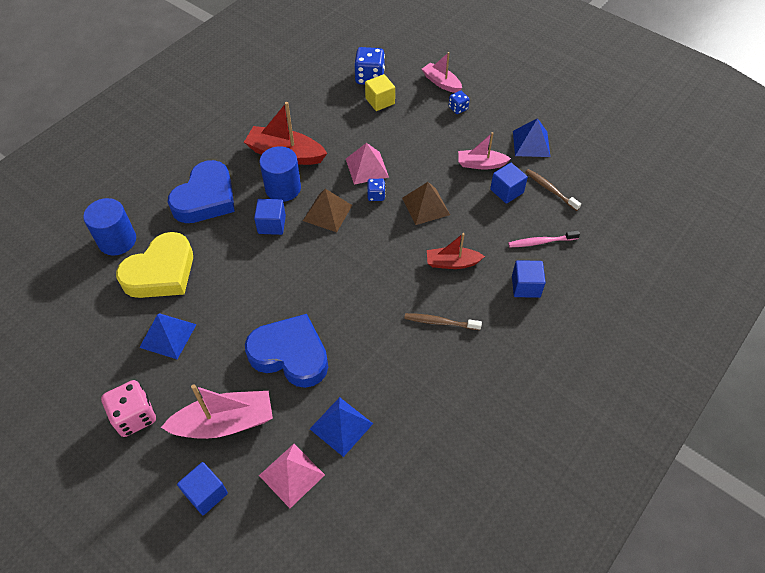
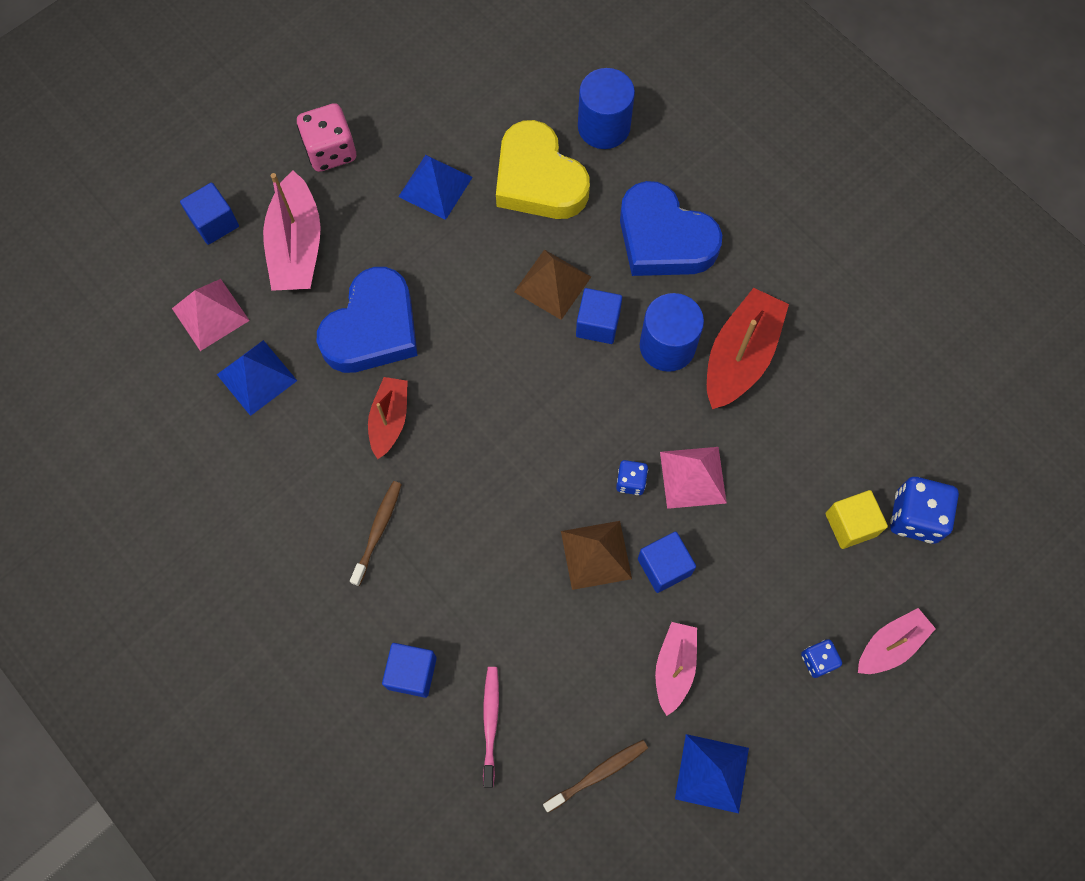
camera: 100 degrees right, 15 degrees up
brown pyramid [303,189,352,232] -> brown pyramid moved to [514,250,591,320]
red boat [427,233,485,269] -> red boat moved to [368,377,408,459]
blue cube [490,163,528,204] -> blue cube moved to [638,532,696,593]

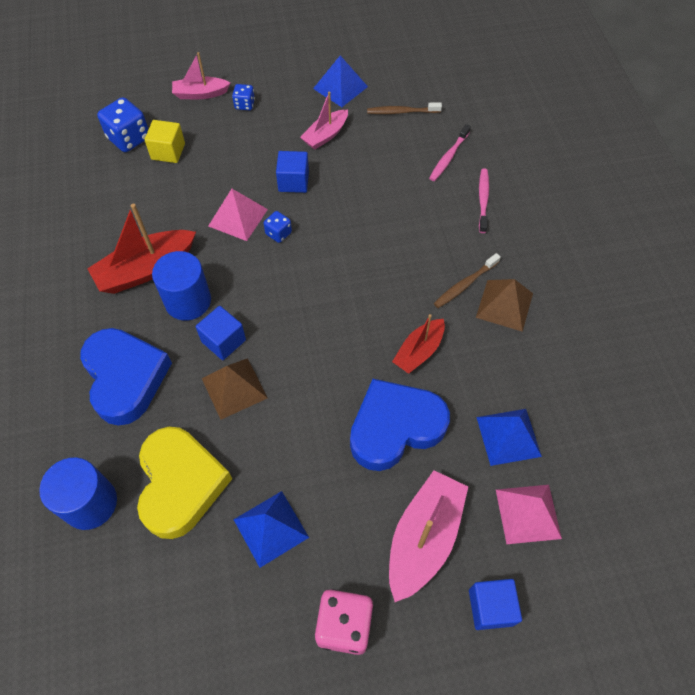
camera: 150 degrees left, 10 degrees down
blue cube [382,643,437,698] -> pink toothbrush [479,169,489,233]
brown pyramid [561,521,632,590] -> brown pyramid moved to [476,279,533,332]

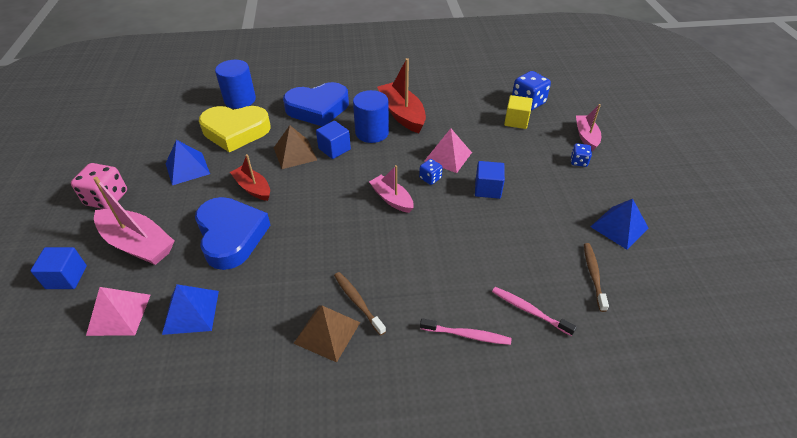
camera: 95 degrees right, 15 degrees down
pink boat [300,92,348,150] -> pink boat moved to [369,165,414,213]
red boat [392,314,445,374] -> red boat moved to [230,154,270,201]

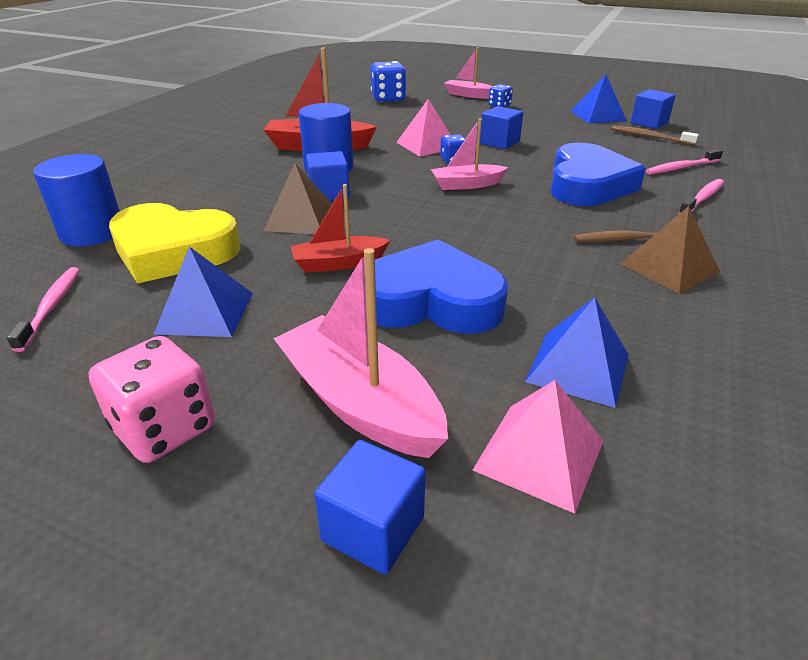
camera: 60 degrees left, 10 degrees down
pink boat [93,177,174,265] -> pink boat turned 105 degrees counterclockwise [273,248,448,458]
yellow heart [199,106,271,152] -> yellow heart turned 75 degrees clockwise [109,203,241,284]
blue heart [283,82,349,126] -> blue heart moved to [551,143,646,206]
yellow cube [504,95,533,129] -> none
none -> pink toothbrush [6,267,80,352]
none -> blue cube [631,89,676,129]

